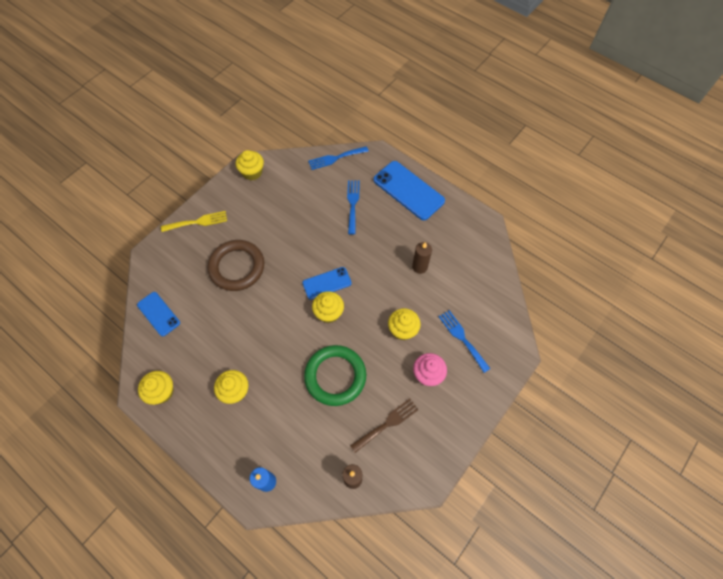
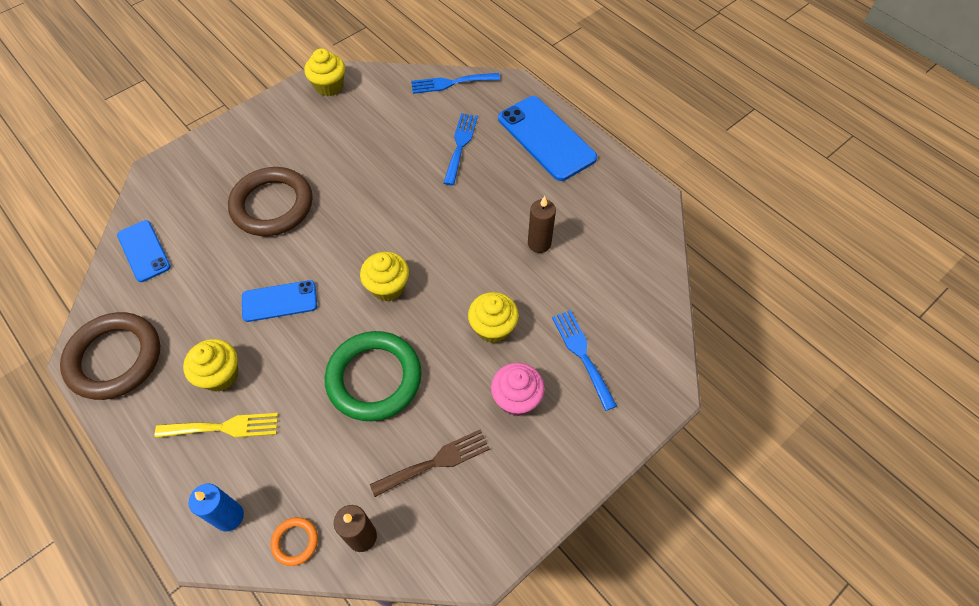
camera: 10 degrees right, 5 degrees down
yellow cupcake [138,371,174,405] -> brown ring [60,312,160,400]
yellow fork [161,211,227,232] -> yellow fork moved to [155,413,278,438]
blue phone [302,267,352,300] -> blue phone moved to [242,280,317,322]
none -> orange ring [271,517,318,566]

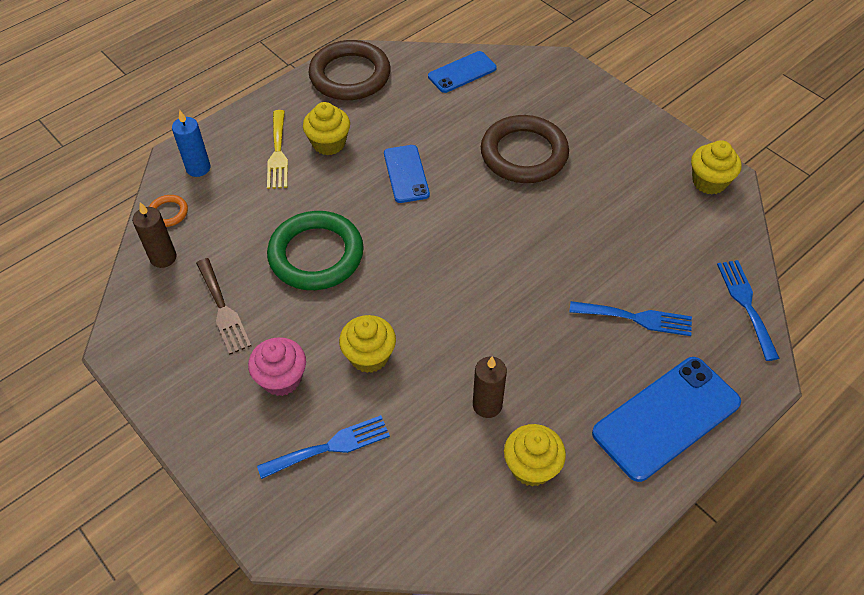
camera: 90 degrees right, 5 degrees down
yellow cupcake [360,252,409,301] -> yellow cupcake moved to [504,424,566,487]

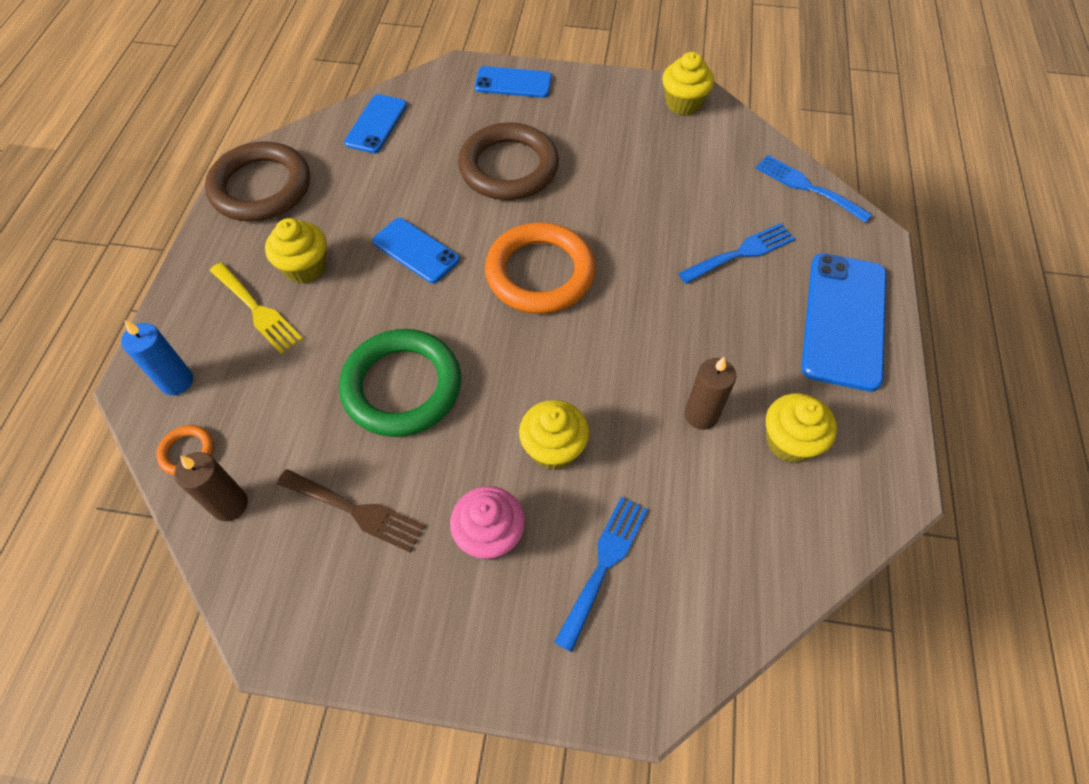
camera: 40 degrees left, 5 degrees up
none -> blue phone [474,66,552,98]
none -> orange ring [485,222,595,314]

